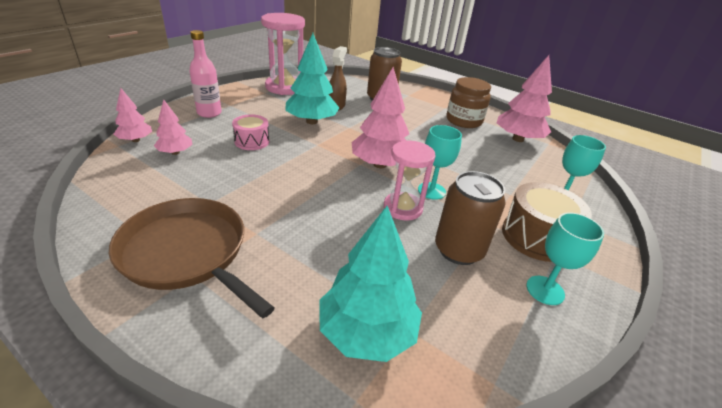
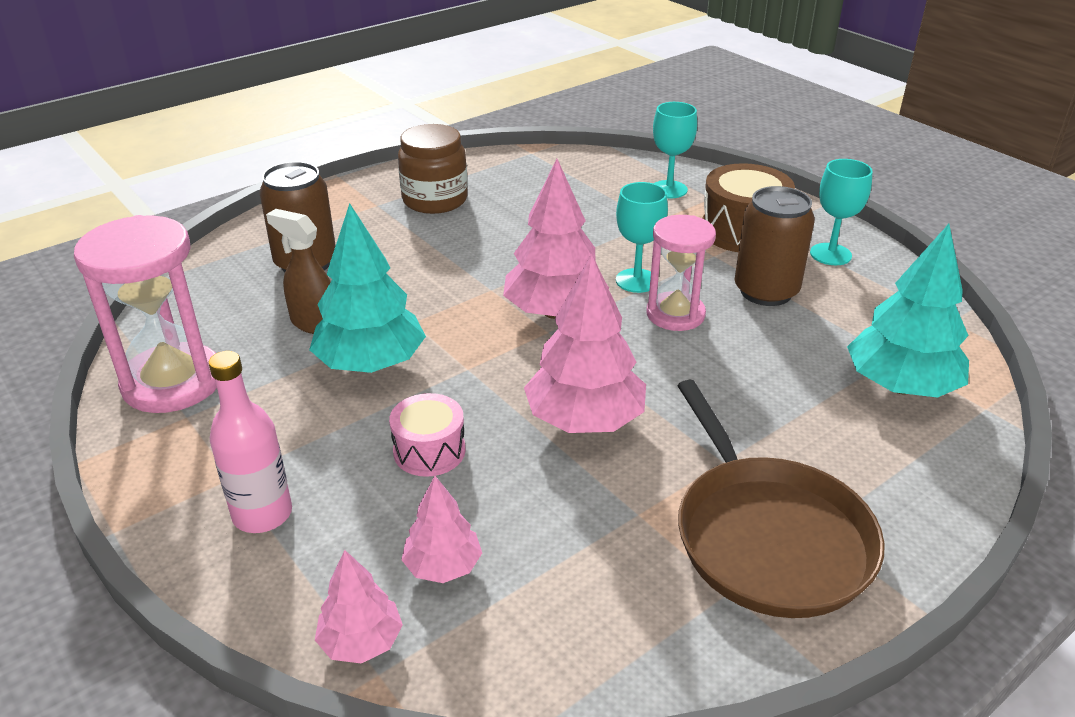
camera: 70 degrees left, 0 degrees up
brown pan [109,198,275,318] -> brown pan turned 75 degrees counterclockwise [677,380,885,618]
pink tree [497,55,552,142] -> pink tree moved to [524,253,646,433]

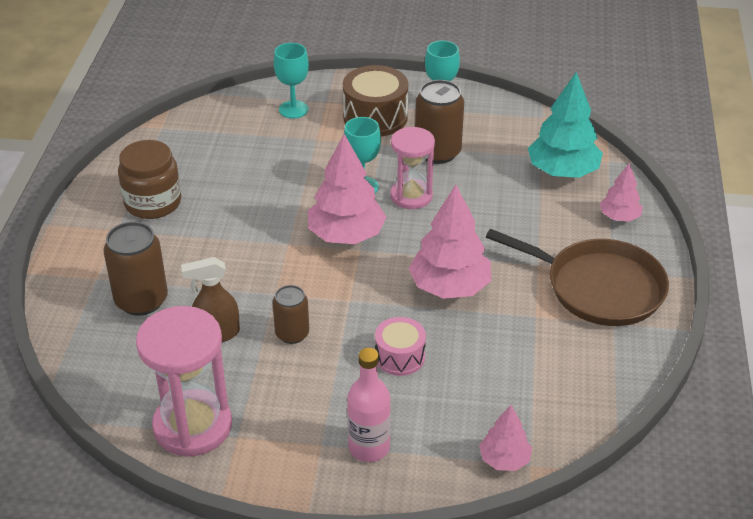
camera: 45 degrees left, 5 degrees up
turquoise tree [309,203,426,373] -> brown can [273,285,309,344]
pink tree [401,476,482,583] -> pink tree moved to [600,163,643,222]

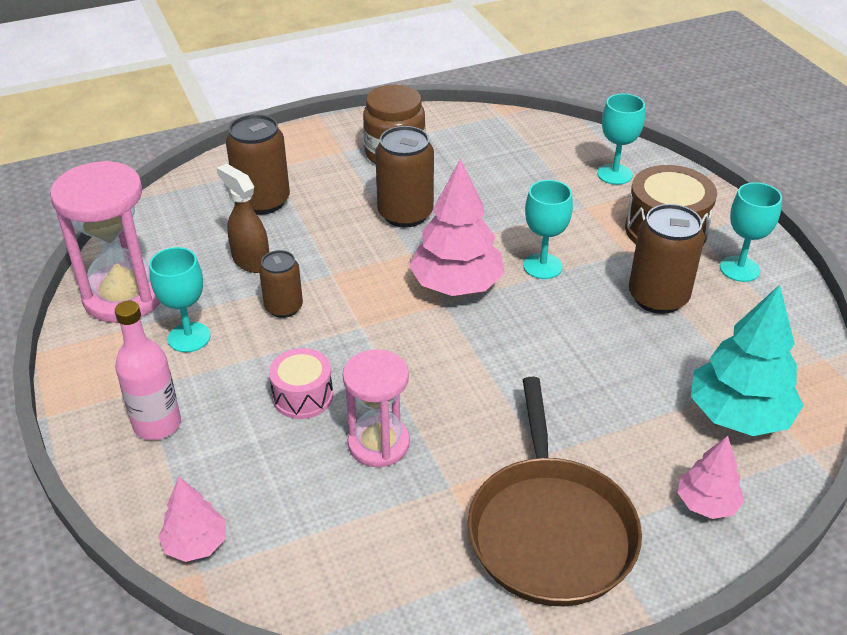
camera: 60 degrees right, 0 degrees up
pink hourglass [390,127,435,209] -> pink hourglass moved to [343,349,410,467]
pink tree [408,185,491,299] -> none
none -> turquoise goblet [149,247,211,352]
none -> brown can [375,126,434,228]

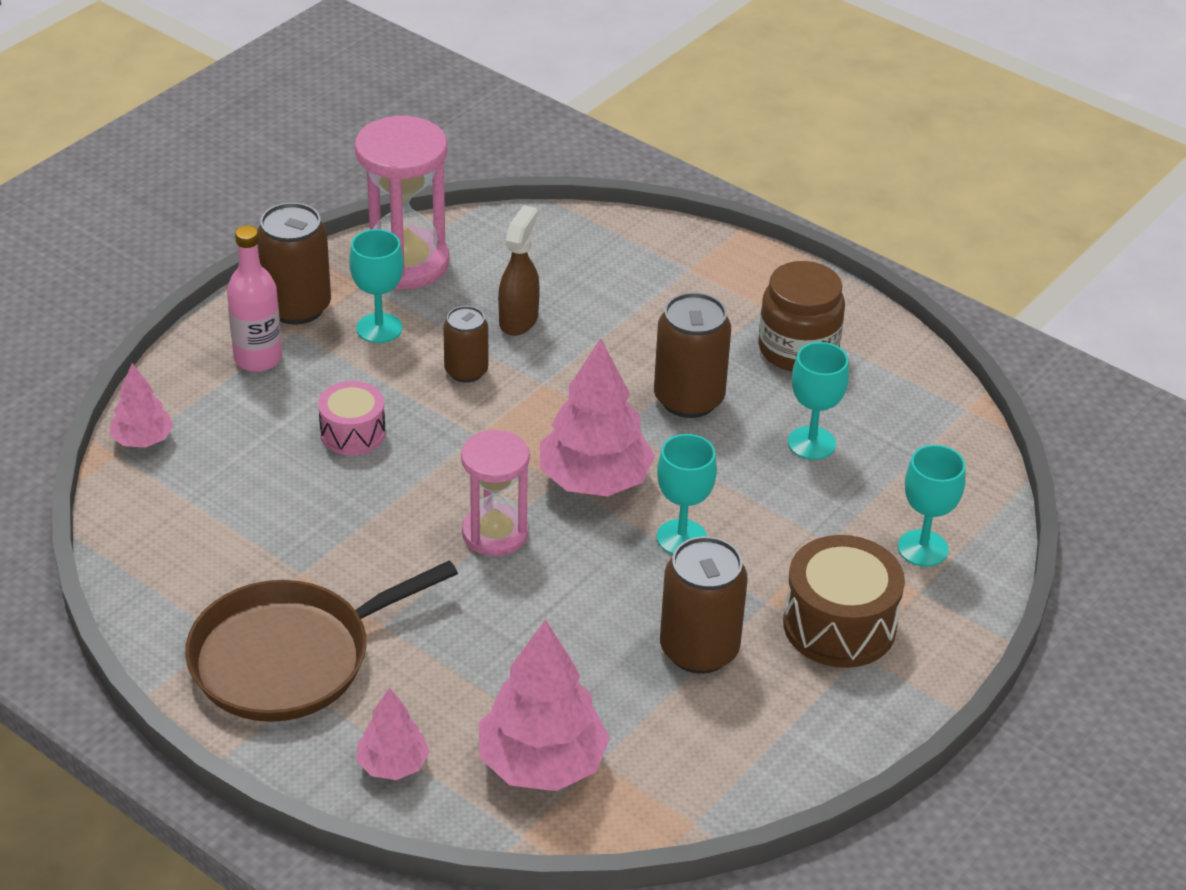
camera: 60 degrees right, 0 degrees up
brown can [226,114,290,215] -> brown can moved to [257,202,331,325]
pink hourglass [343,349,410,467] -> pink hourglass moved to [461,430,530,556]
turquoise tree [691,285,804,436] -> pink tree [479,619,610,791]
turquoise goblet [720,182,782,282] -> turquoise goblet moved to [788,342,849,460]

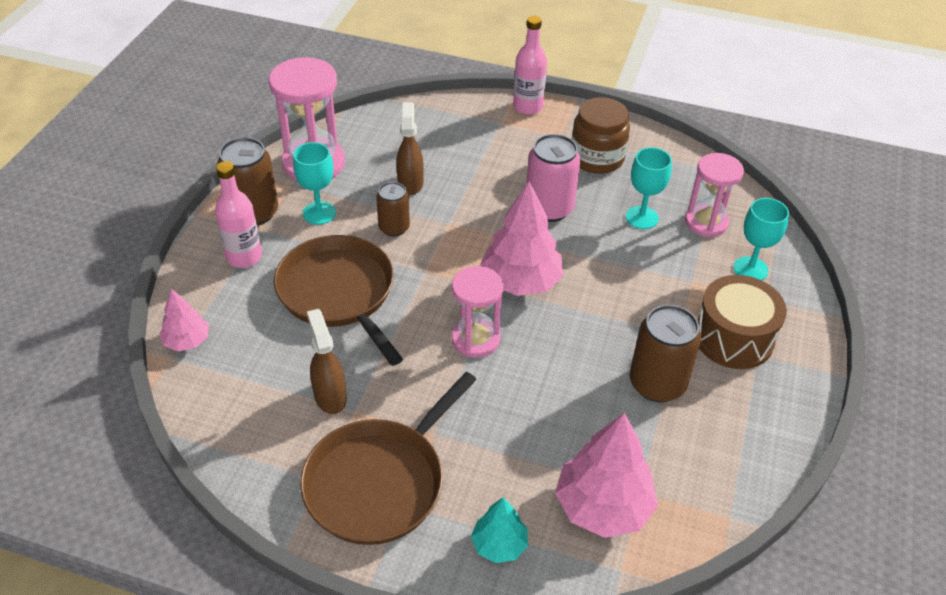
camera: 20 degrees left, 5 degrees up
pink drum [318,381,386,455] -> brown pan [274,235,403,366]
pink tree [356,687,430,780] -> turquoise tree [471,497,528,563]
brown can [654,292,731,418] -> pink can [526,134,581,222]
turquoise goblet [657,434,717,554] -> none
none -> brown spray bottle [307,309,347,414]
none -> pink bottle [513,16,547,115]
none -> pink hourglass [685,153,744,237]

